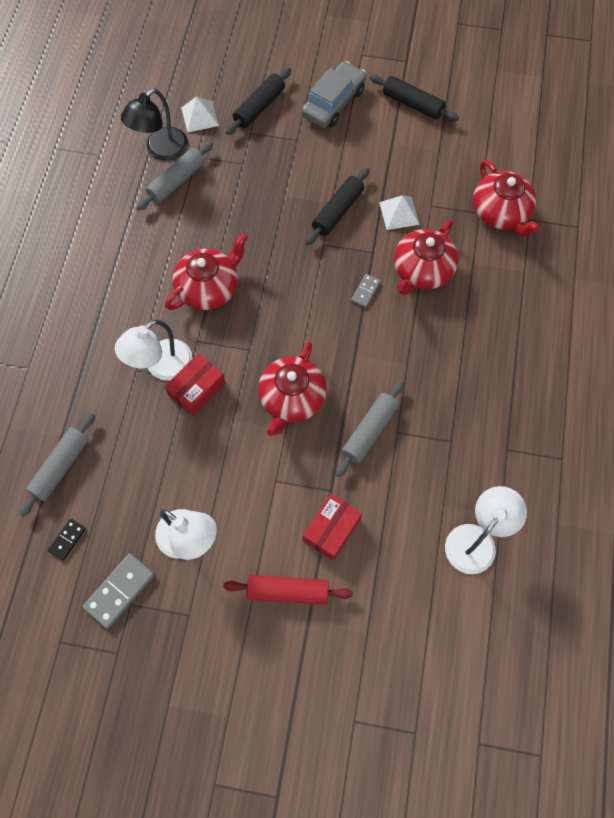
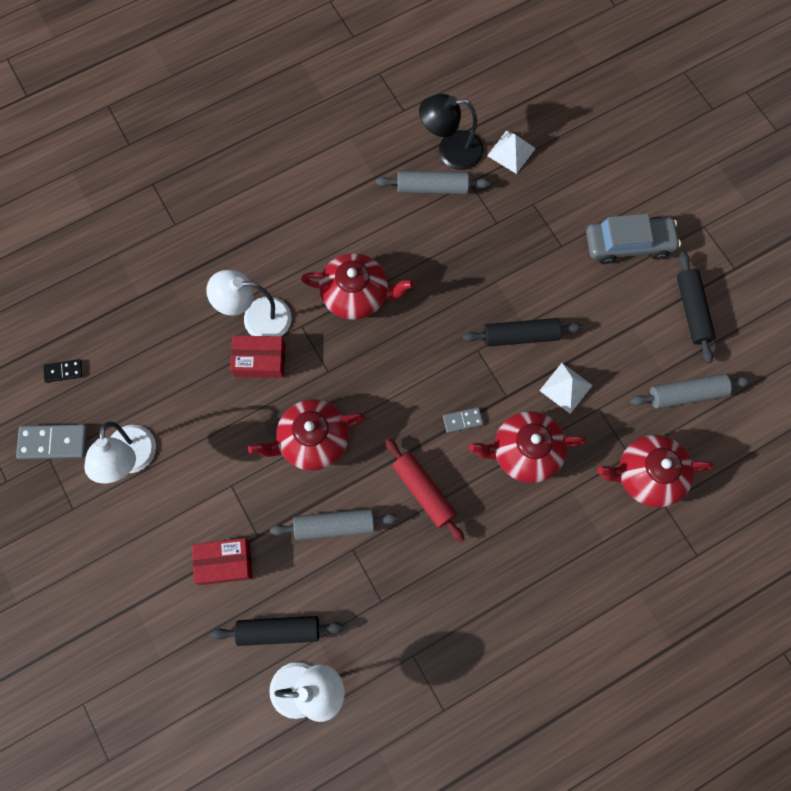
camera: 50 degrees right, 5 degrees up
grey rolling pin [19,413,95,517] -> grey rolling pin moved to [630,374,750,409]
red rolling pin [223,575,353,605] -> red rolling pin moved to [385,439,465,542]
black rolling pin [226,68,291,135] -> black rolling pin moved to [211,616,344,646]
red teapot [473,160,540,237] -> red teapot turned 60 degrees clockwise [597,435,714,507]

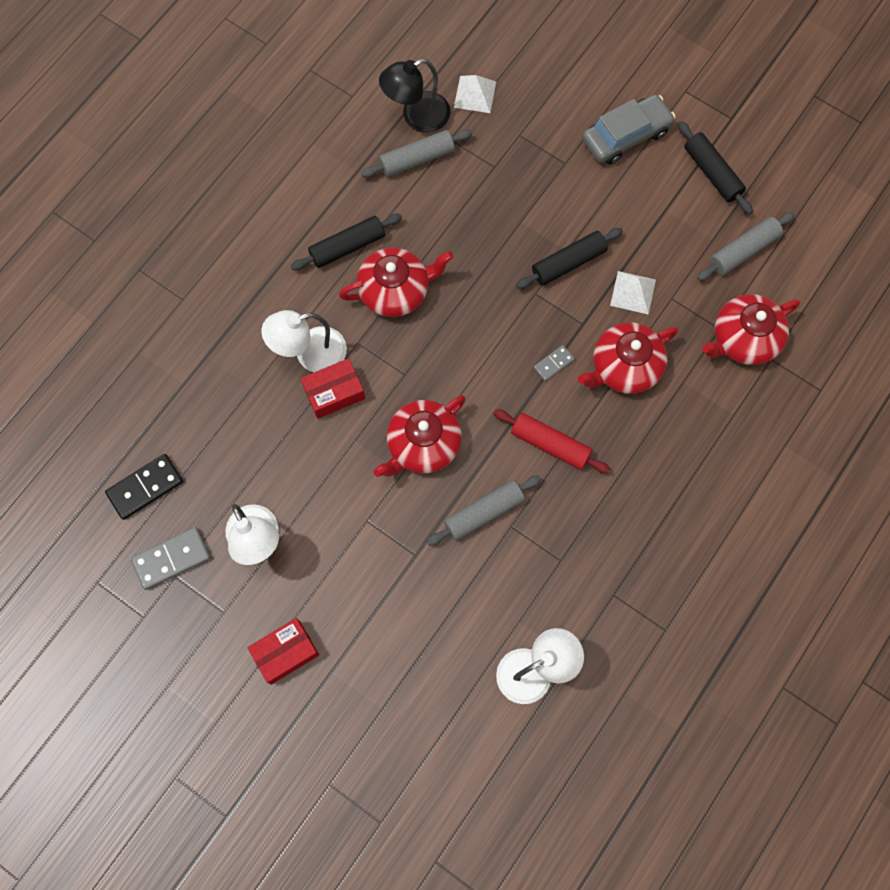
camera: 25 degrees left, 0 degrees up
black domino [43,359,82,383] -> black domino [105,454,183,520], size x1.77
red box [192,538,252,585] -> red box moved to [247,618,319,685]
black rolling pin [211,616,344,646] -> black rolling pin moved to [291,214,402,270]

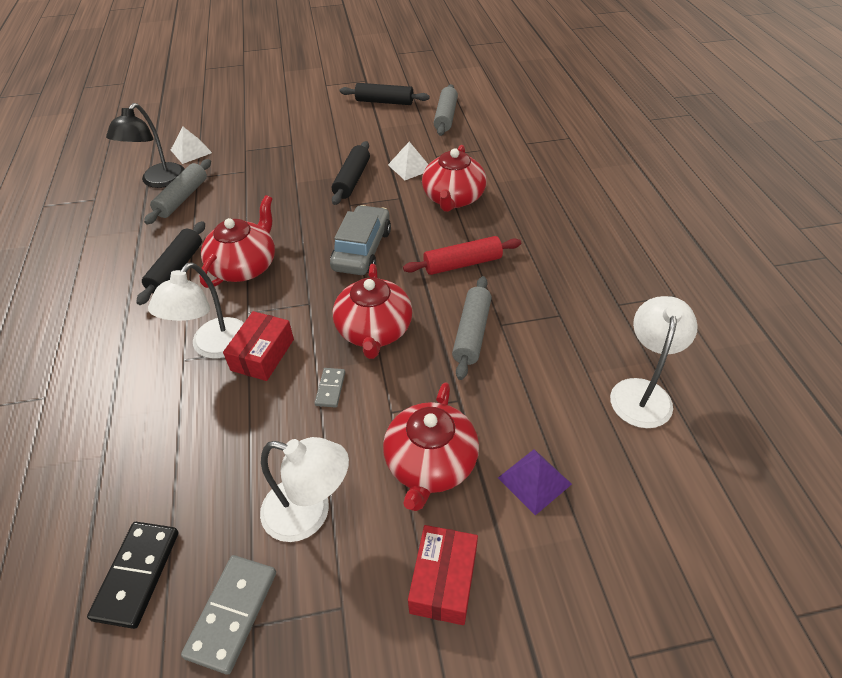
camera: 45 degrees left, 25 degrees down
grey domino [533,345,575,381] -> grey domino moved to [315,368,345,408]
grey car [582,94,675,165] -> grey car moved to [330,205,391,275]
red teapot [702,294,800,365] -> red teapot moved to [383,382,479,511]
none -> purple pyramid [498,449,572,515]

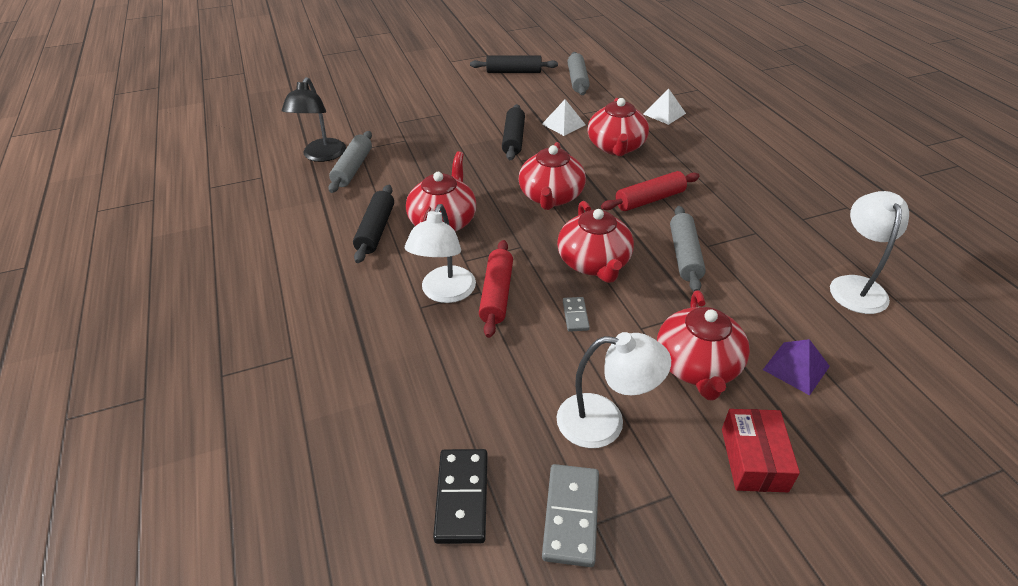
camera: 10 degrees left, 5 degrees down
white pyramid [171,127,212,164] -> white pyramid moved to [643,89,686,125]
red box [223,311,294,381] -> red rolling pin [479,240,513,338]
grey car [330,205,391,275] -> red teapot [519,142,586,210]

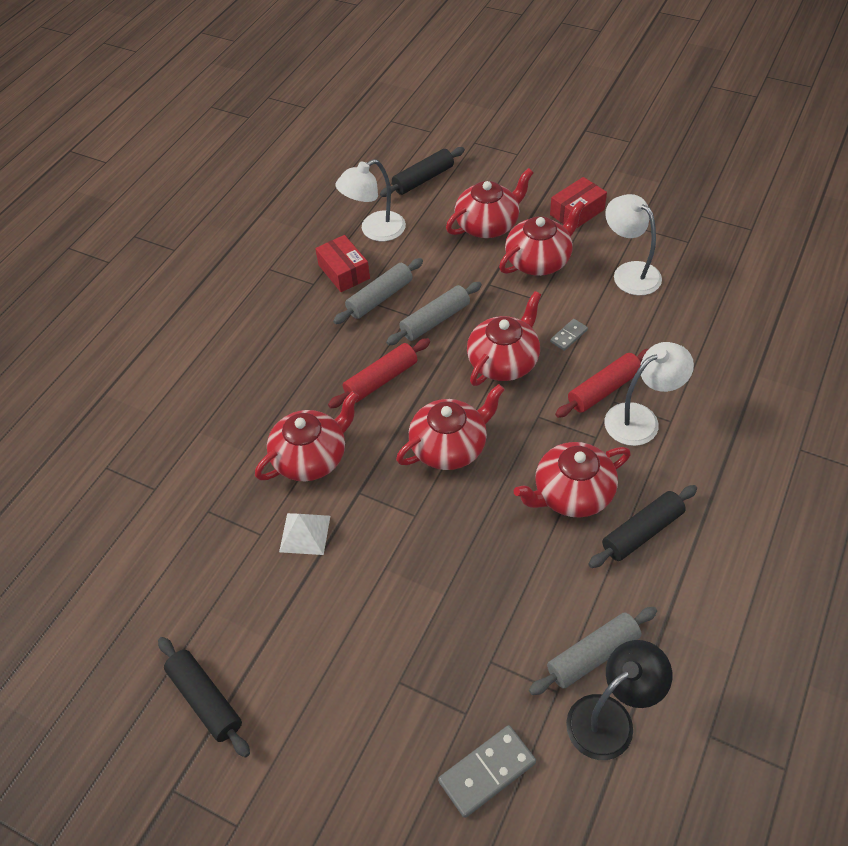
camera: 130 degrees left, 10 degrees up
black domino [433,449,488,544] -> none
black rolling pin [502,104,525,160] -> black rolling pin moved to [380,147,465,197]
grey domino [542,464,599,567] -> grey domino moved to [438,725,536,818]
grey rolling pin [568,52,590,95] -> grey rolling pin moved to [333,258,423,324]
red rolling pin [601,171,699,211] -> red rolling pin turned 60 degrees counterclockwise [328,338,430,408]
white pyramid [643,89,686,125] -> none
purple pyramid [763,339,830,395] -> red teapot [446,168,534,238]
none -> red box [315,235,370,292]

